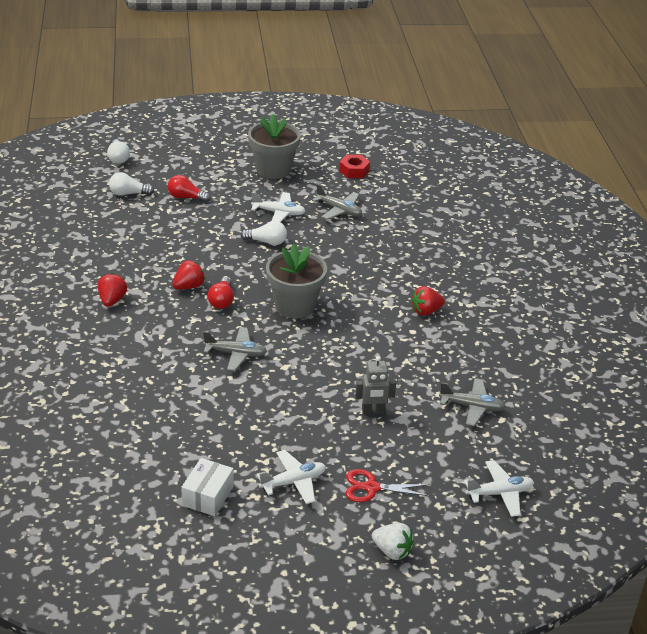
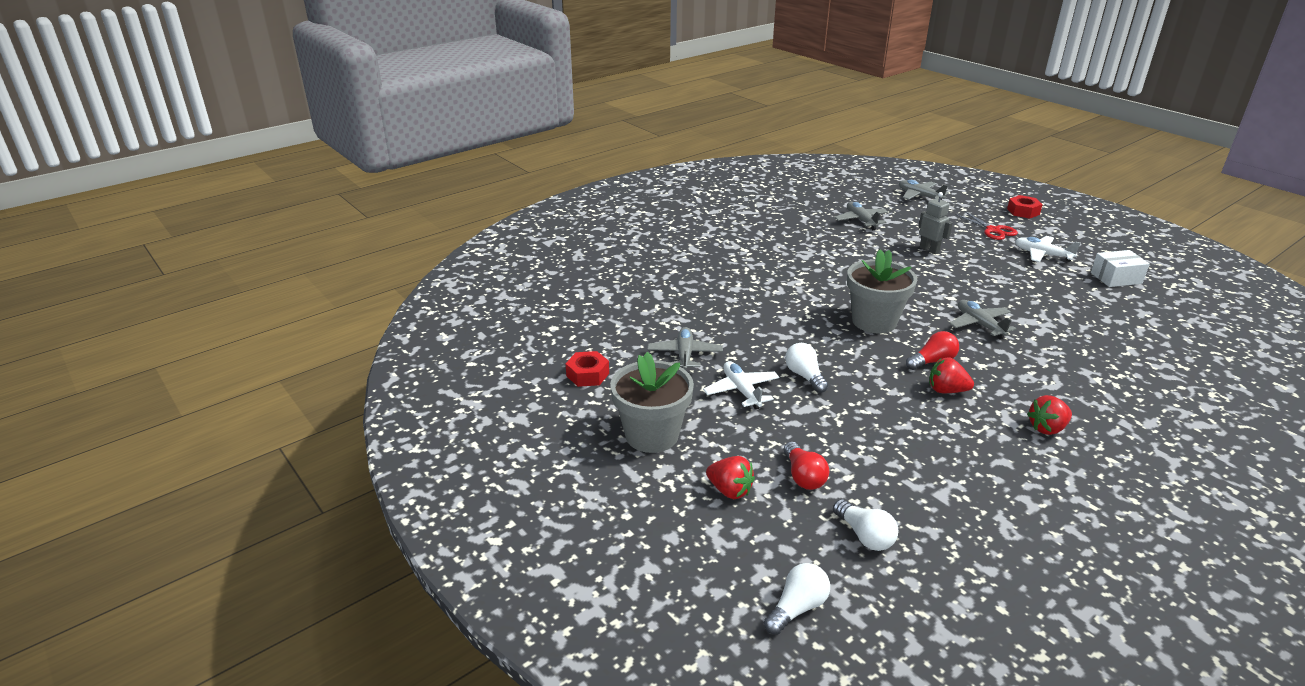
camera: 120 degrees left, 5 degrees down
white strawberry [372,523,414,560] -> red nut [1007,195,1043,219]
red strawberry [411,286,445,316] -> red strawberry moved to [706,456,755,499]
white plane [464,460,534,517] -> grey plane [899,180,949,200]

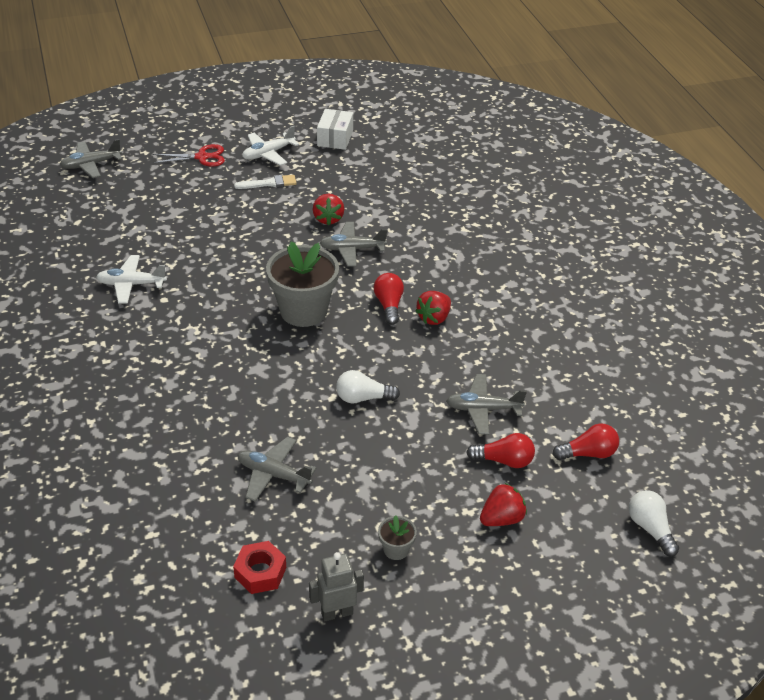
camera: 70 degrees left, 10 degrees up
grey flower pot [610,352,694,453] -> grey flower pot [378,515,417,560], size x0.44
white plane [703,361,779,410] -> white plane moved to [96,255,167,304]
white light bulb [833,499,898,551] -> red light bulb [553,423,619,460]
grey plane [834,202,888,230] -> grey plane moved to [446,374,527,435]
grey robot [919,192,953,254] -> grey robot moved to [309,552,364,621]
red nut [1007,195,1043,219] -> none
red strawberry [1027,395,1072,435] -> red strawberry moved to [313,194,344,225]
none -> white brush [234,175,297,189]

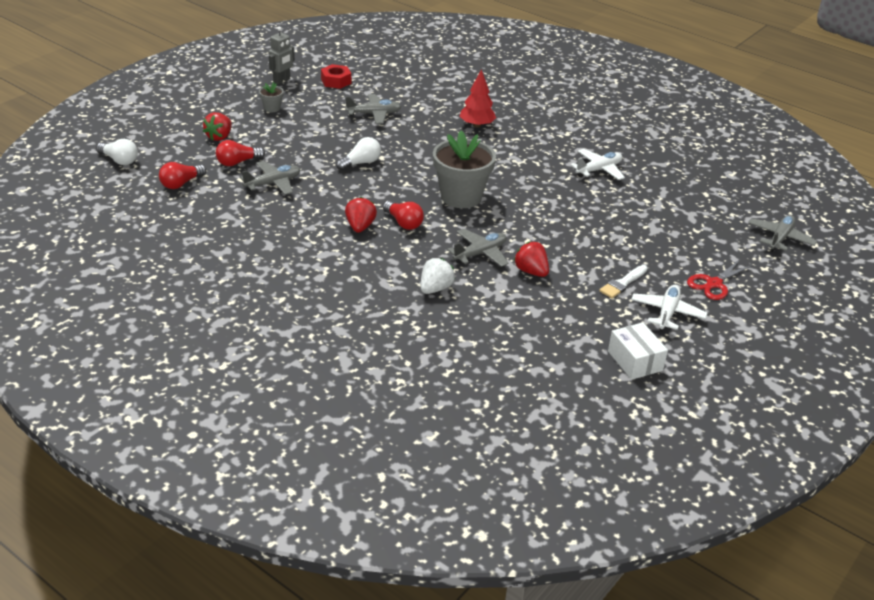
camera: 145 degrees right, 5 degrees down
none -> white strawberry [421,258,455,294]
none -> red tree [460,69,496,128]

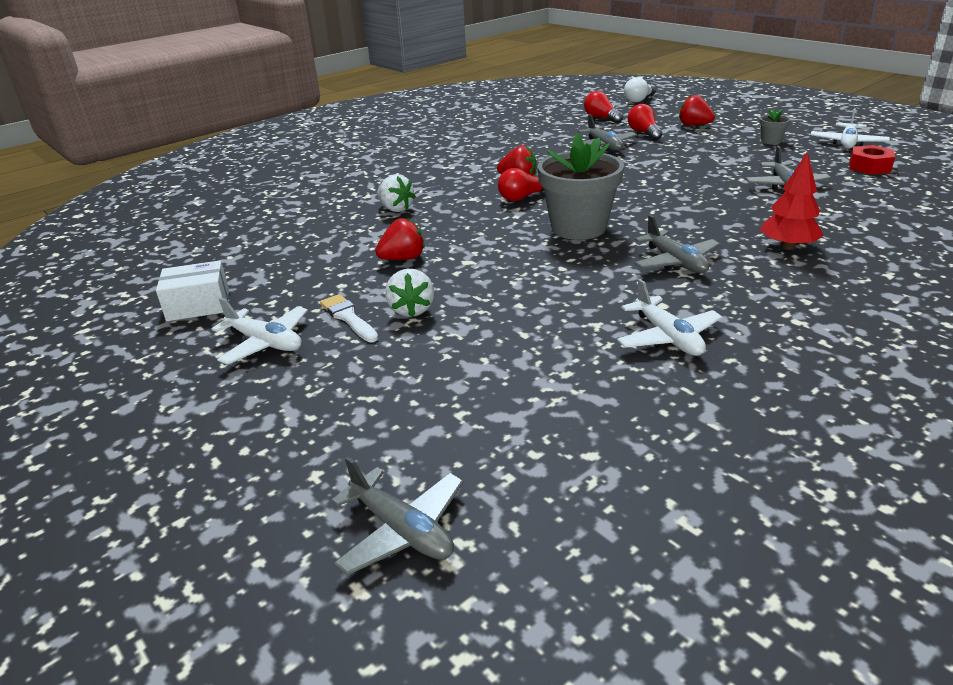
camera: 105 degrees right, 5 degrees down
grey robot [269,27,295,85] -> white plane [811,109,890,149]
white light bulb [336,137,381,170] -> none
grey plane [447,228,508,267] -> grey plane moved to [634,215,720,273]
red scissors [687,259,753,300] -> none
none -> white strawberry [385,269,434,317]

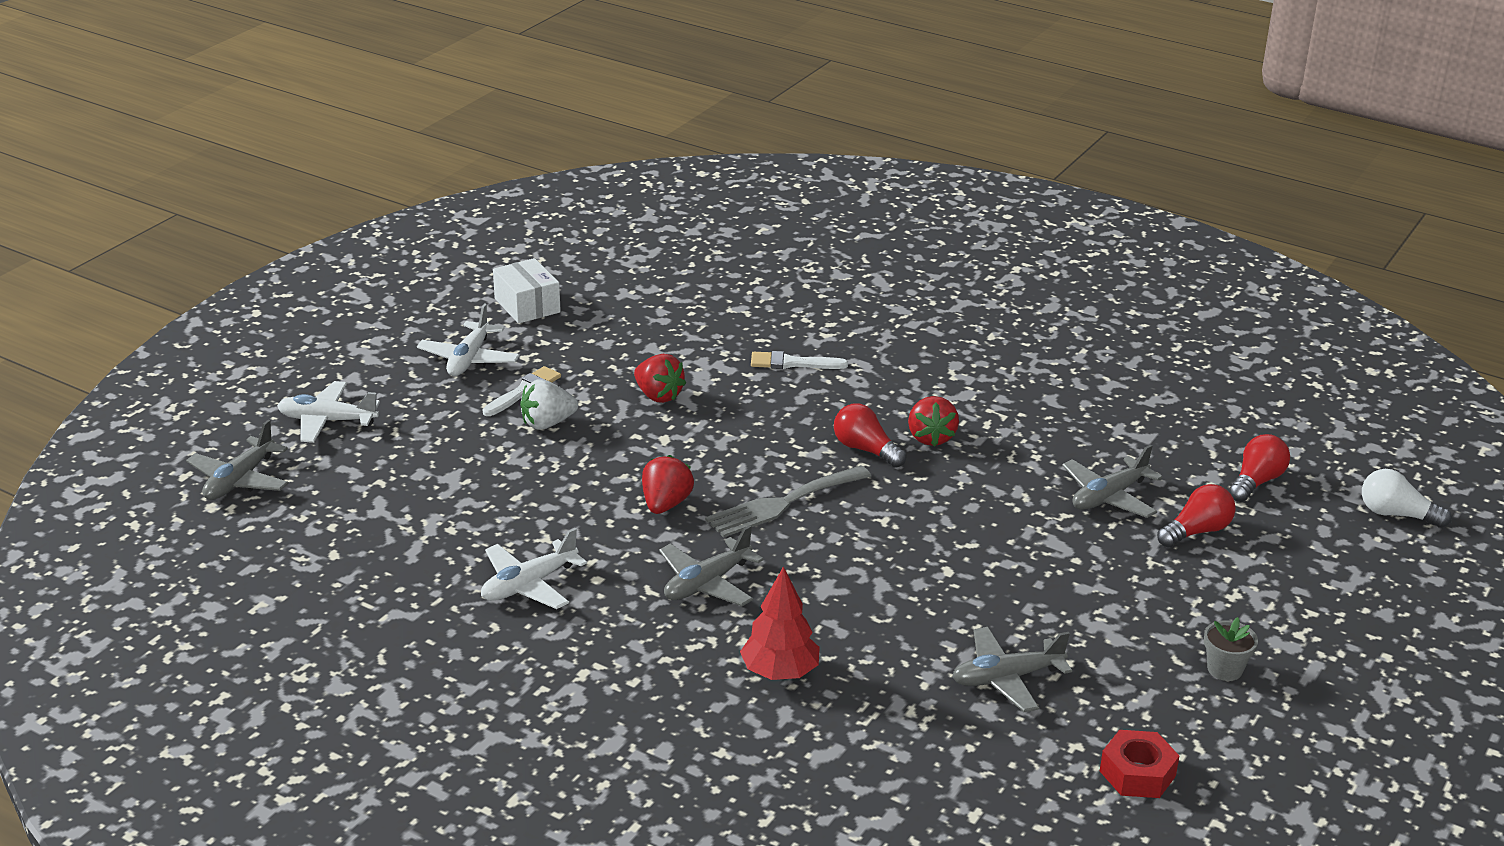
camera: 70 degrees right, 0 degrees up
white strawberry [377,174,416,212] -> white brush [751,351,848,369]
grey flower pot [538,134,624,240] -> grey fork [705,465,871,538]
red strawberry [679,95,715,126] -> red strawberry moved to [642,455,694,514]
white plane [811,109,890,149] -> white plane moved to [277,381,380,443]

